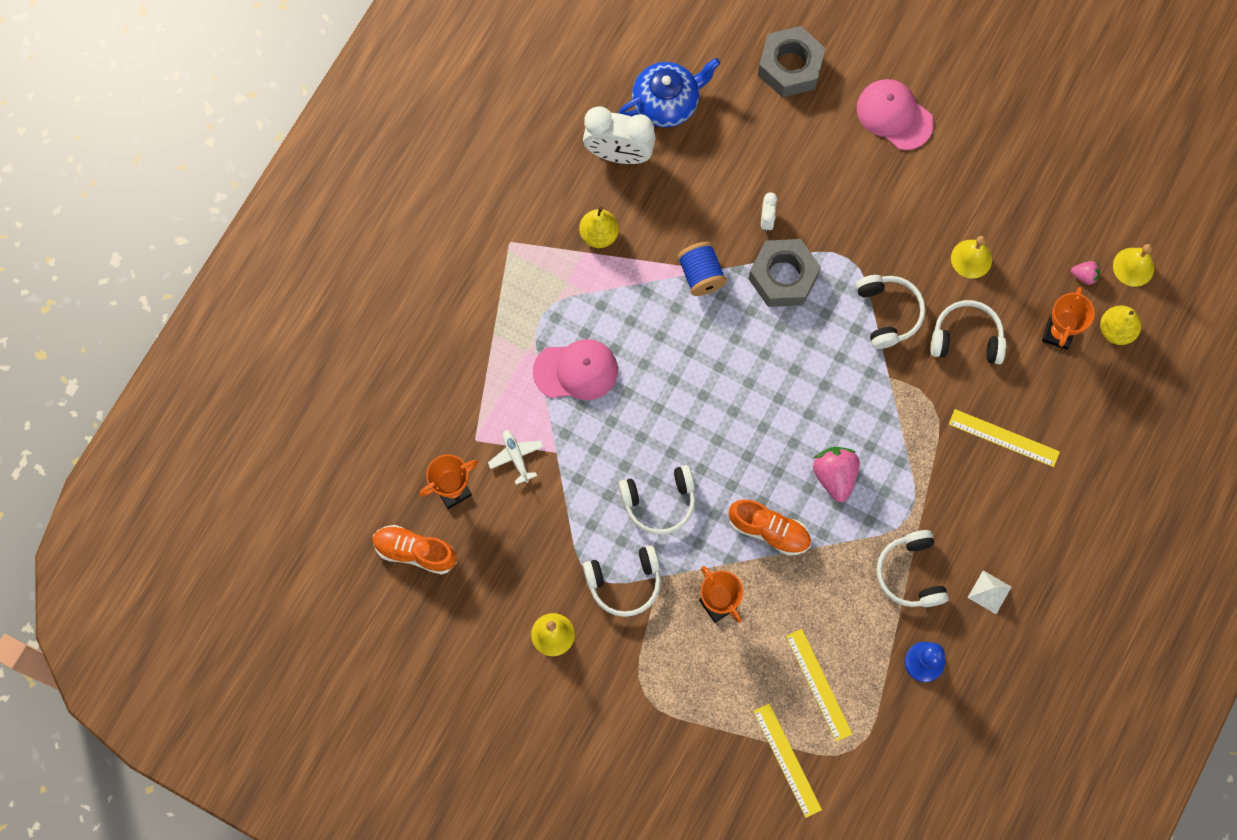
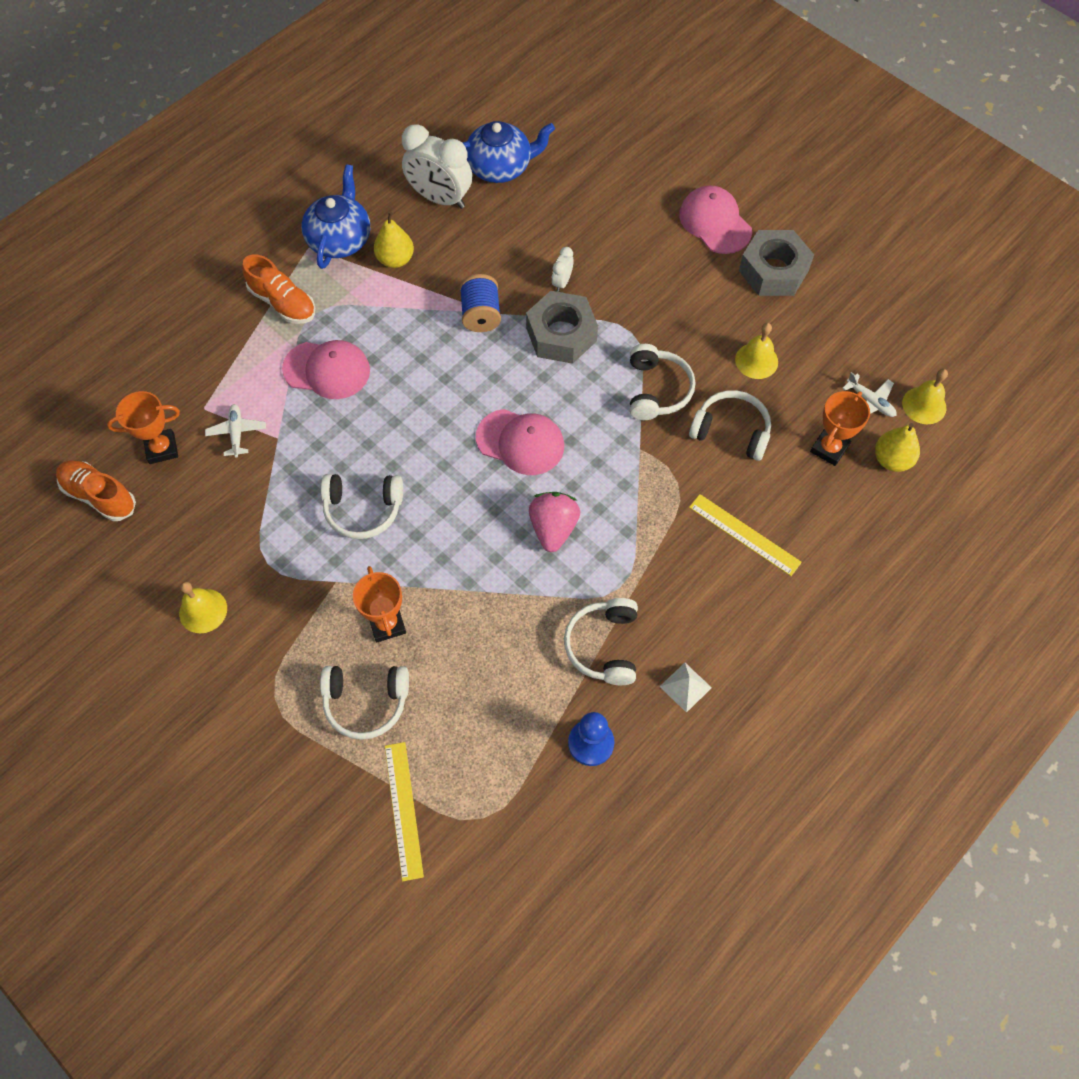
camera: 15 degrees right, 10 degrees down
white headphones [583,545,661,617] -> white headphones moved to [320,666,409,740]
orange shoe [729,499,811,555] -> orange shoe moved to [242,254,315,324]
grey nut [758,26,826,97] -> grey nut moved to [739,230,814,296]
yellow ruler [786,629,852,742] -> none
pink strawberry [1071,261,1100,285] -> white plane [842,372,897,417]
none -> blue teapot [302,164,370,269]
none -> pink cap [476,409,564,475]

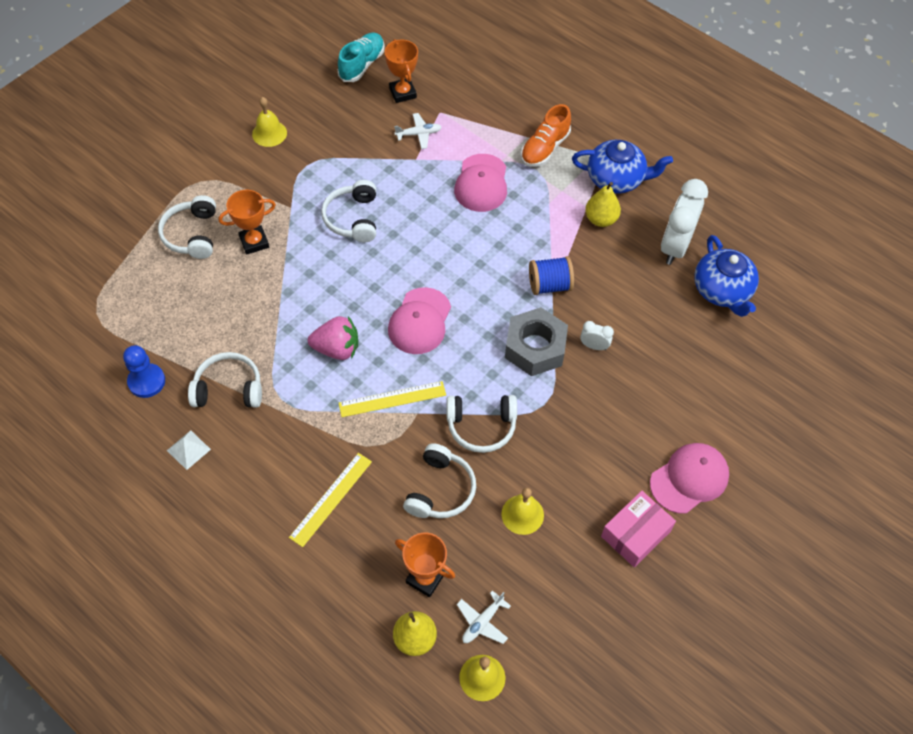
camera: 85 degrees right, 5 degrees down
orange shoe [56,460,136,521] -> turquoise shoe [338,32,385,82]
yellow ruler [385,742,424,881] -> yellow ruler moved to [339,381,446,417]
grey nut [739,230,814,296] -> pink box [601,491,676,567]

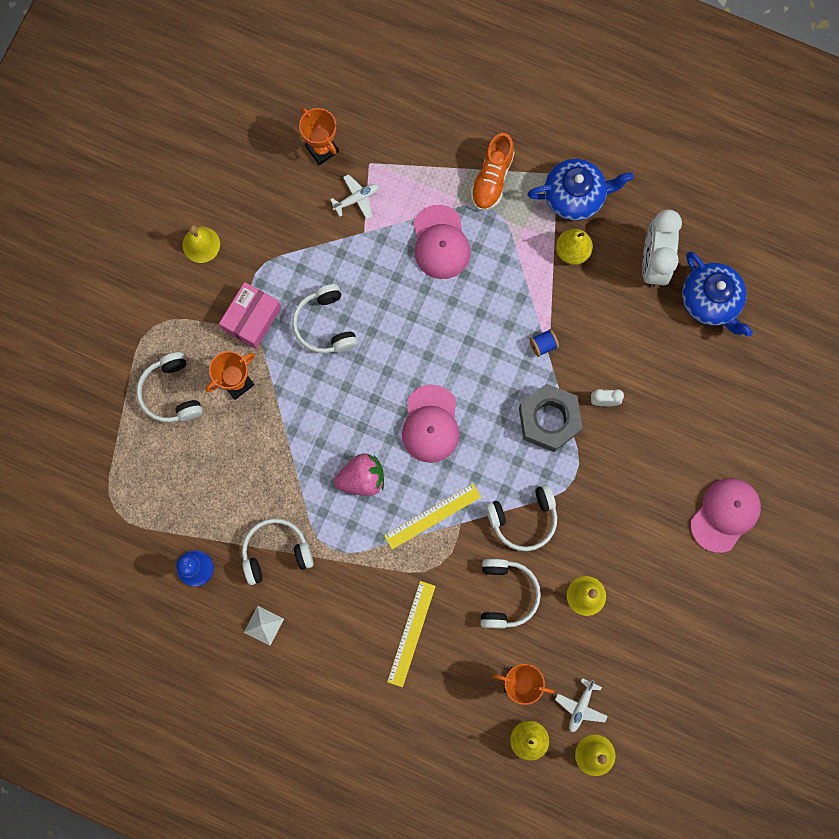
camera: 15 degrees left, 20 degrees up
turquoise shoe [338,32,385,82] -> none
blue spool [529,256,574,295] -> blue spool [530,329,559,357], size x0.59
pink box [601,491,676,567] -> pink box moved to [219,282,281,349]

